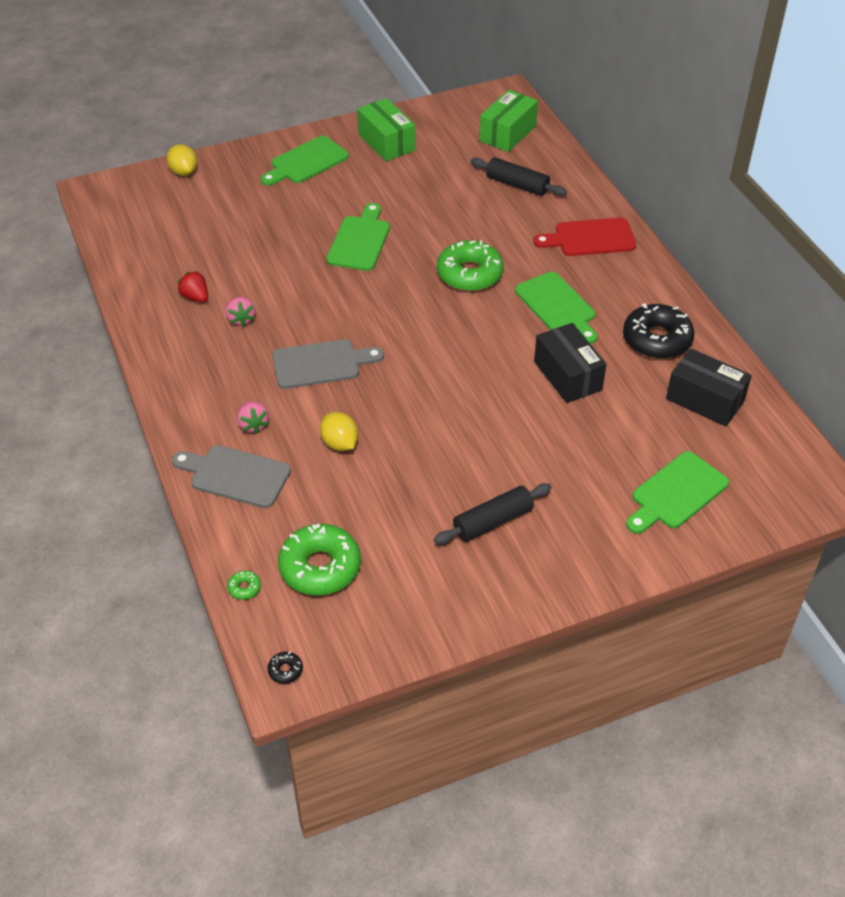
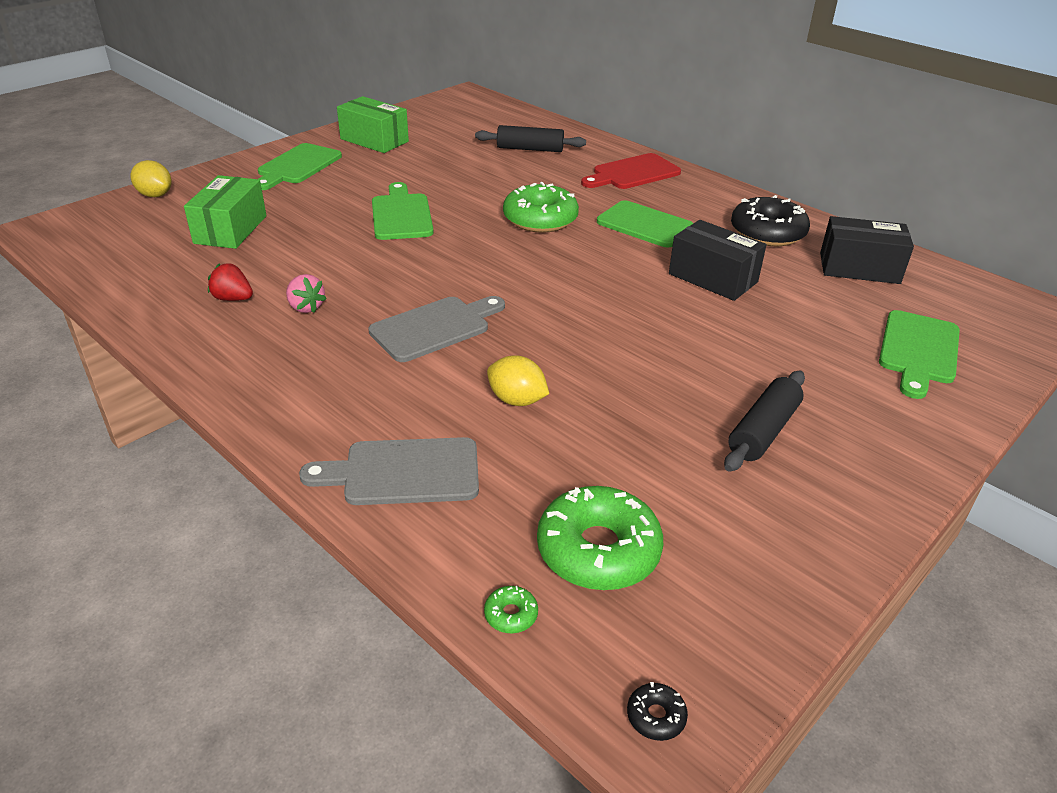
camera: 25 degrees left, 10 degrees down
pink strawberry [237,401,269,434] -> none
green box [479,90,538,152] -> green box moved to [184,175,266,249]

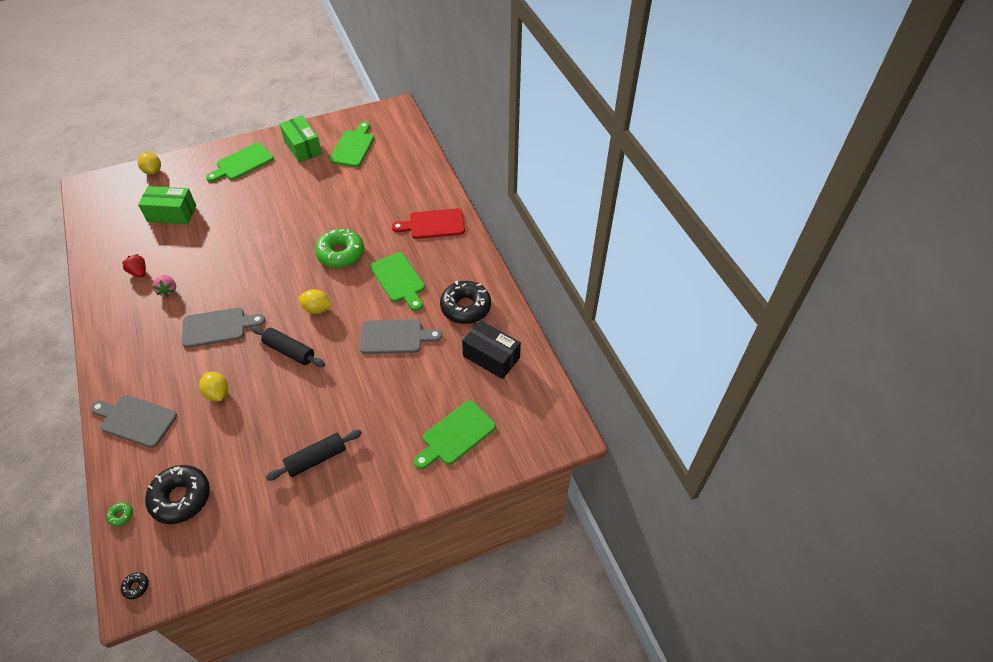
camera: 25 degrees right, 15 degrees up
green box [184,175,266,249] -> green box turned 60 degrees clockwise [138,186,196,224]
green cutting board [372,182,434,240] -> green cutting board moved to [330,122,374,167]
black rolling pin [475,125,586,152] -> black rolling pin moved to [251,326,325,367]
green donut [537,486,663,590] -> black donut [145,465,210,524]
black box [669,220,767,301] -> grey cutting board [360,319,442,354]
none -> yellow lemon [299,289,332,314]

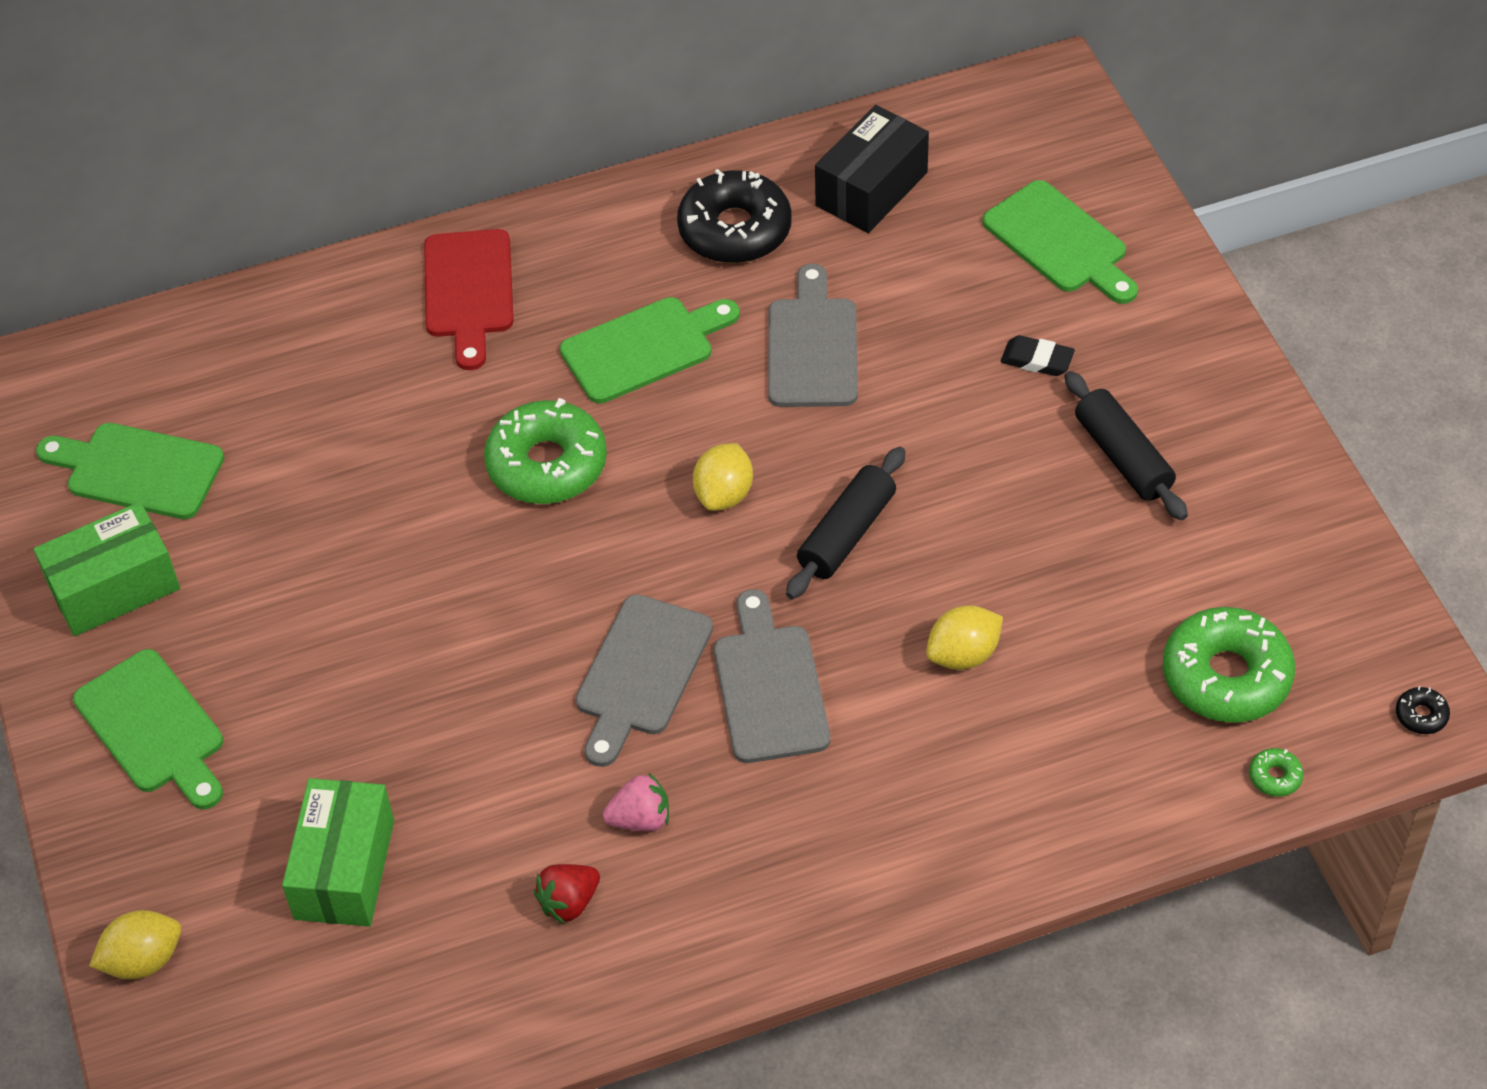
camera: 85 degrees left, 0 degrees up
grey cutting board [90,395,177,448] -> grey cutting board moved to [576,594,713,767]
black donut [145,465,210,524] -> green donut [1163,607,1295,723]
none -> black eraser [1001,335,1075,376]

